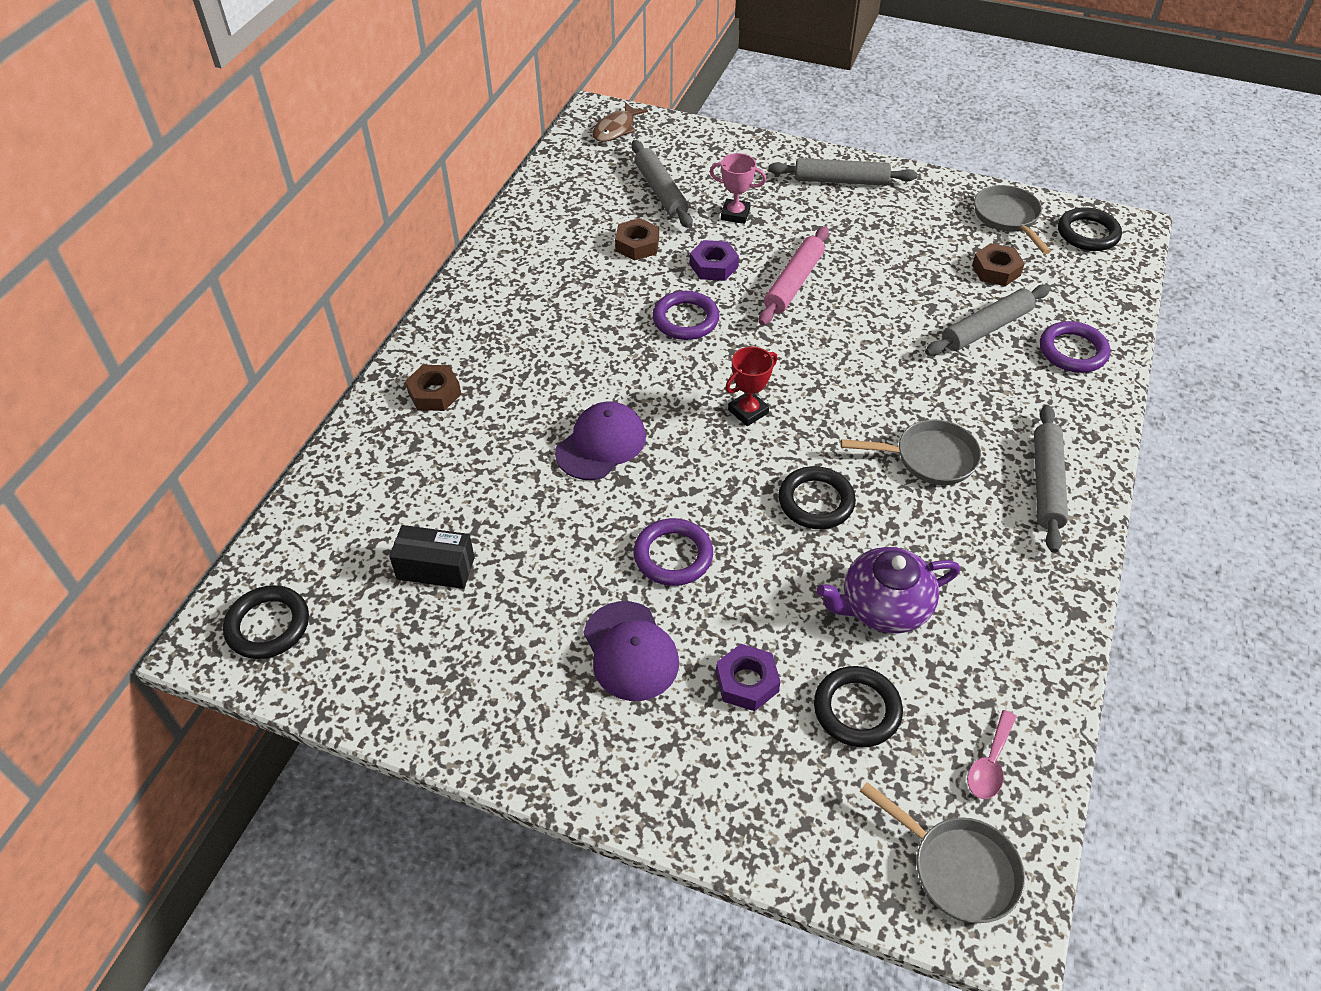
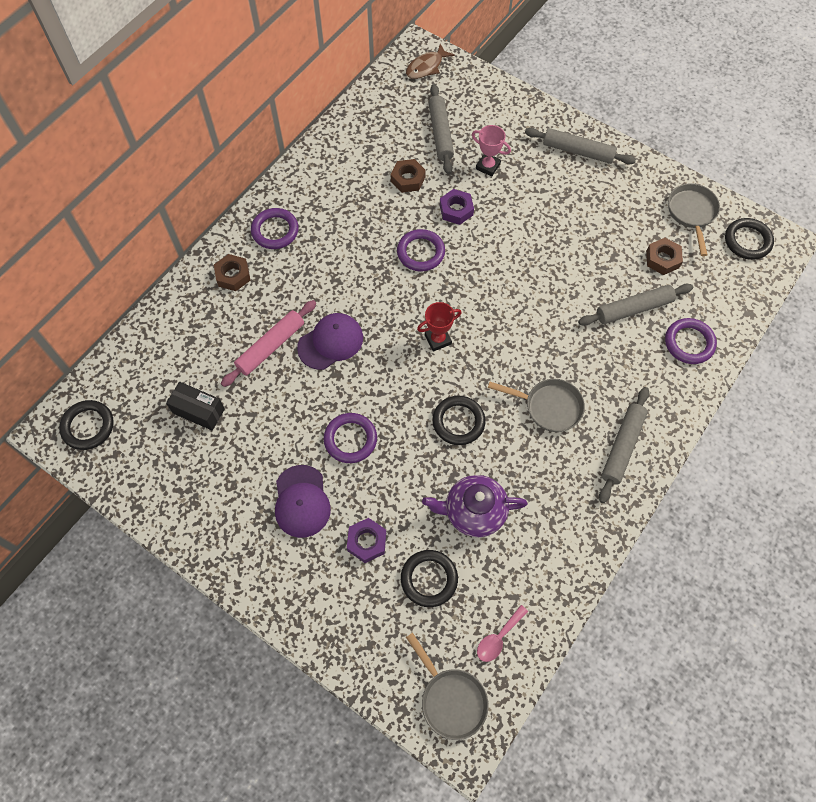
camera: 15 degrees right, 15 degrees up
pink rolling pin [759,226,829,325] -> pink rolling pin moved to [221,300,316,387]
none -> purple ring [251,208,299,249]

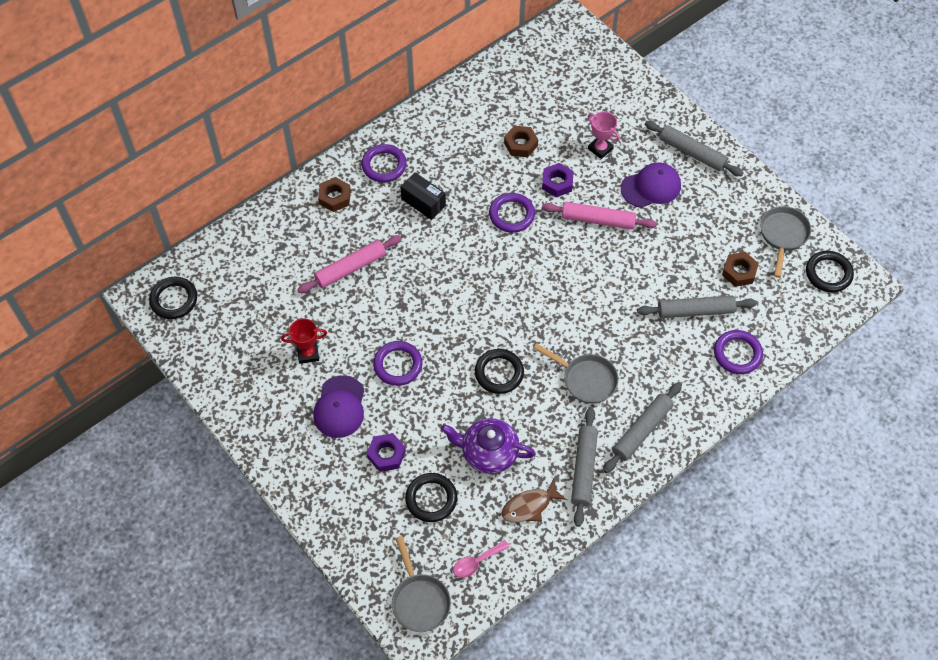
camera: 15 degrees right, 5 degrees down
black box [166,382,225,430] -> black box moved to [400,172,446,220]
purple cap [297,313,363,370] -> purple cap moved to [621,162,681,208]
brown fish [406,44,455,79] -> brown fish moved to [502,479,567,523]
red trophy [417,302,462,352] -> red trophy moved to [281,318,327,364]
grey rolling pin [429,84,454,174] -> grey rolling pin moved to [571,407,598,527]
none -> pink rolling pin [542,202,657,230]

